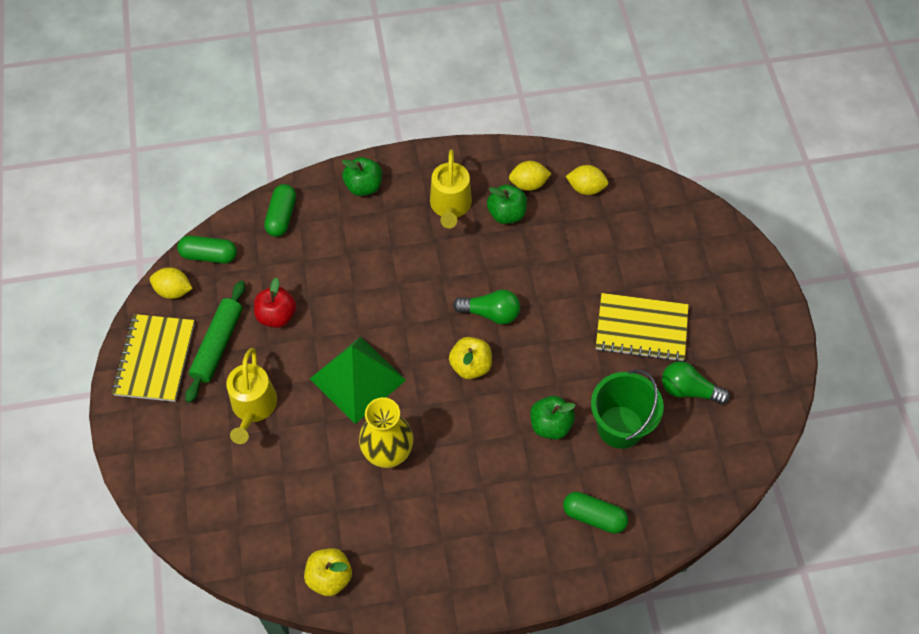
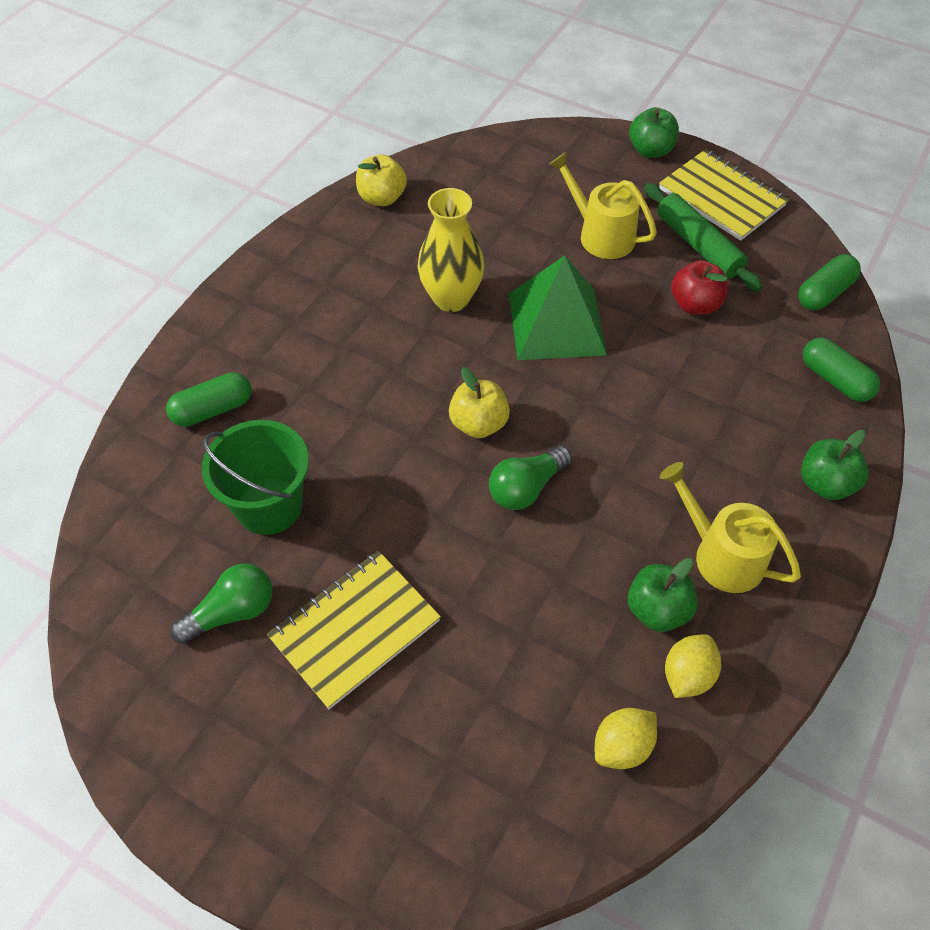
camera: 130 degrees right, 5 degrees down
yellow lemon [150,267,193,299] -> none
green apple [530,396,575,440] -> green apple moved to [629,107,679,158]

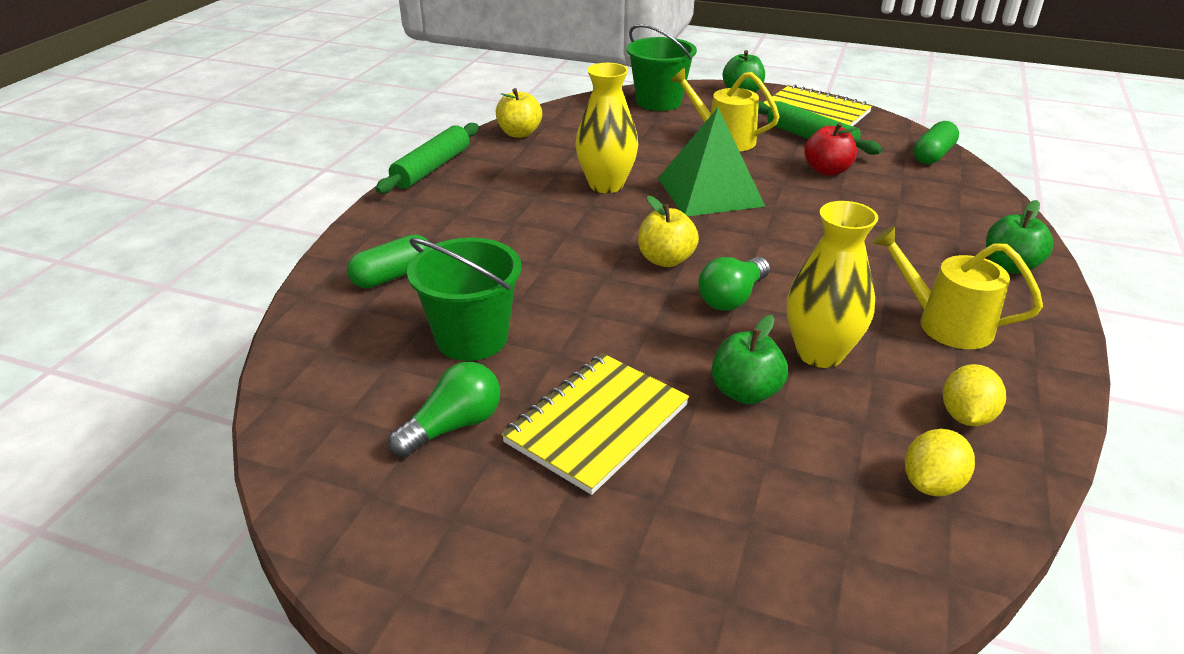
camera: 10 degrees left, 20 degrees down
green apple [628,558,698,632] -> green apple moved to [712,315,788,404]
green capsule [803,337,880,402] -> none
none -> green rolling pin [376,123,479,194]
none -> green bucket [627,24,697,111]
none -> yellow vase [787,201,878,368]

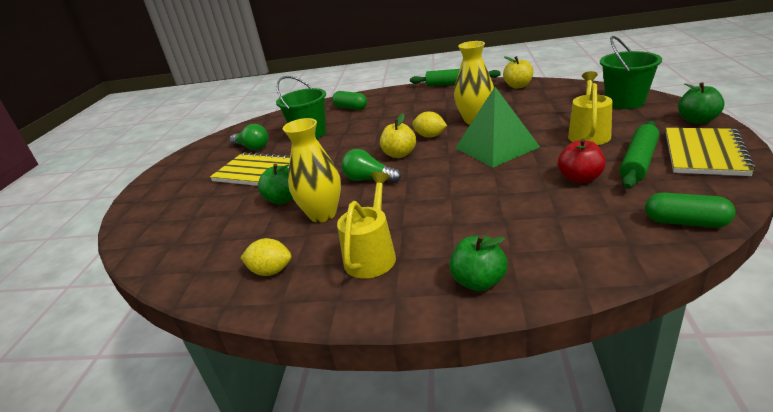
camera: 80 degrees right, 5 degrees down
yellow lemon [905,429,975,496] -> yellow lemon moved to [412,111,447,138]

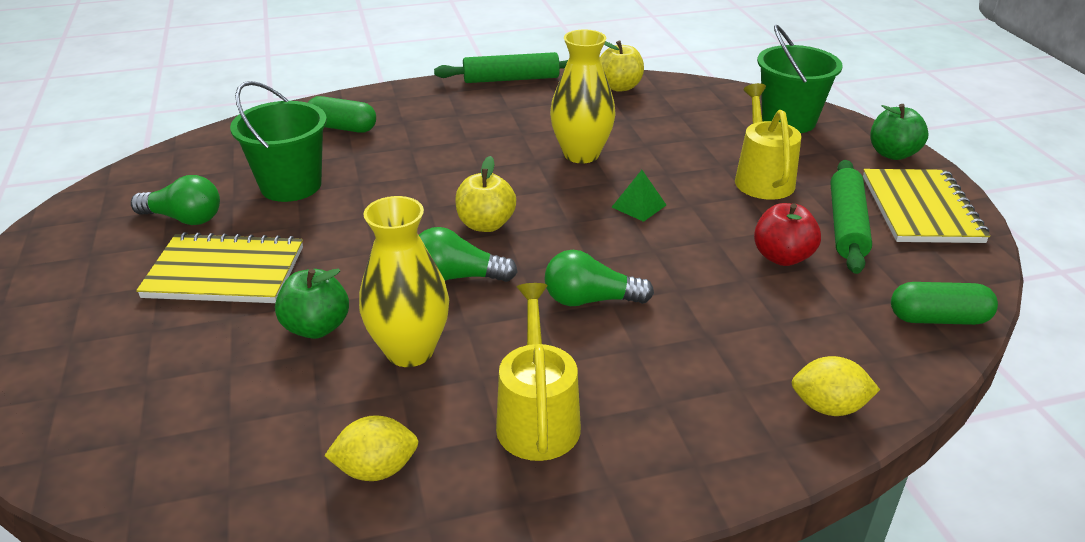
camera: 25 degrees left, 5 degrees up
yellow lemon [412,111,447,138] -> yellow lemon moved to [791,356,880,416]
green apple [449,235,508,291] -> none
green pyramid [455,87,540,168] -> green pyramid [612,170,666,222], size x0.43
none -> green light bulb [545,250,654,306]

